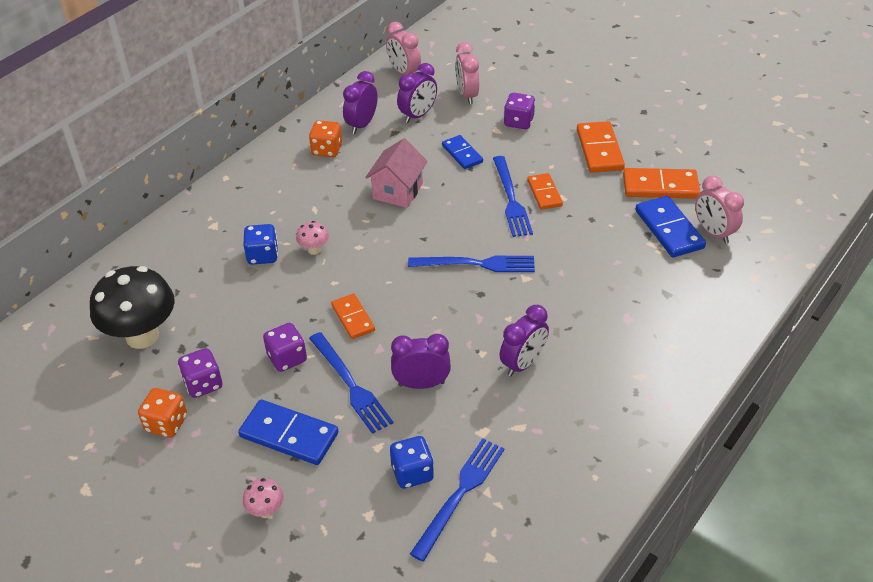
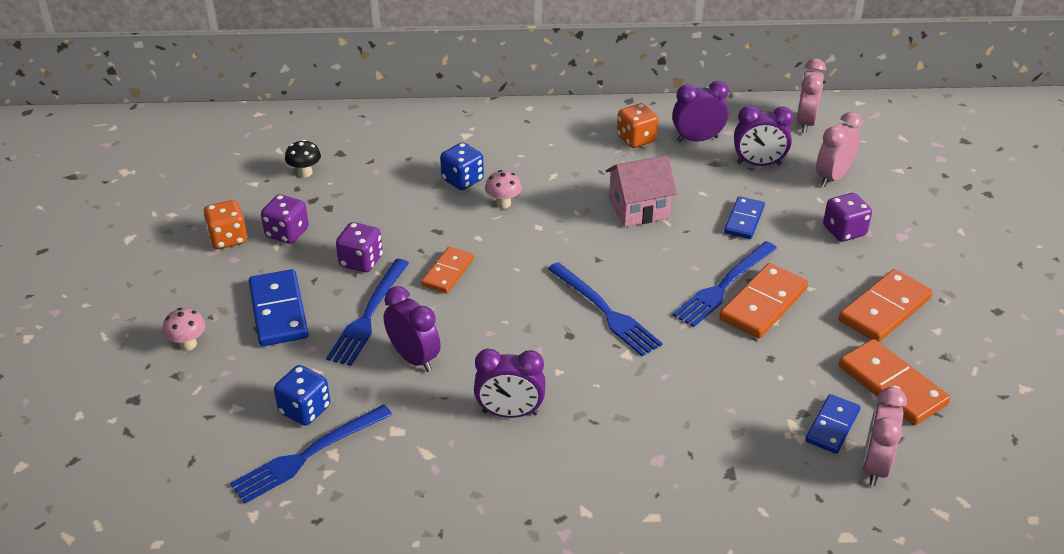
camera: 50 degrees right, 5 degrees down
black mushroom [90,266,175,349] -> black mushroom [285,140,321,177], size x0.43
blue fork [410,438,505,562] -> blue fork turned 150 degrees clockwise [230,404,392,504]
orange domino [527,173,563,210] -> orange domino [719,263,808,338], size x1.56
blue domino [635,196,706,258] -> blue domino [805,394,860,454], size x0.64

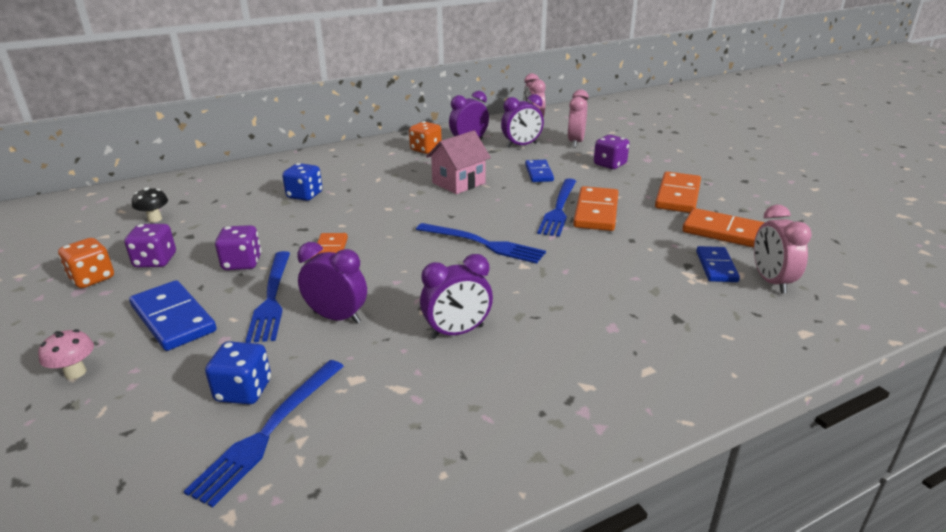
camera: 25 degrees left, 10 degrees down
pink mushroom [485,170,522,209] -> none

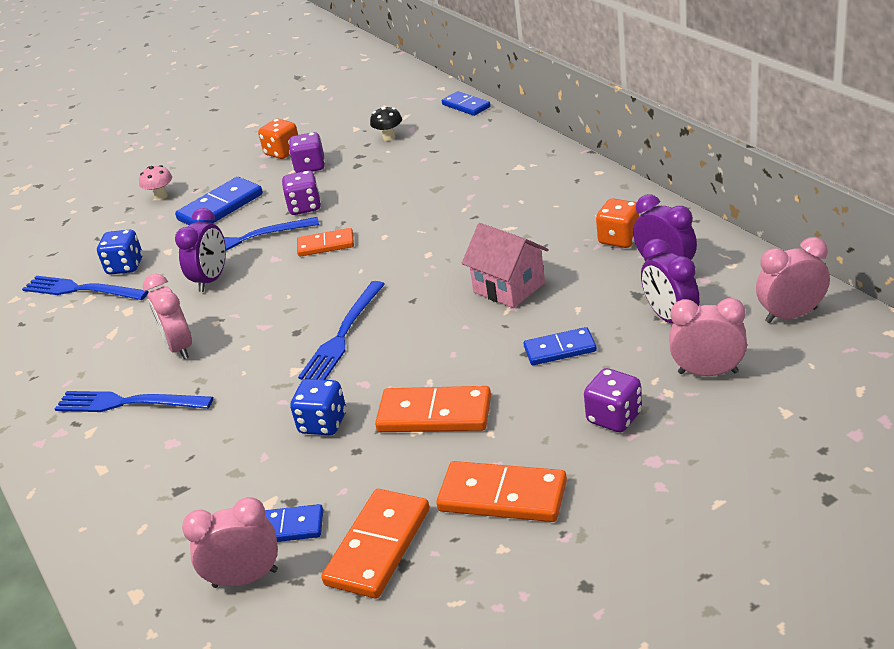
camera: 90 degrees right, 5 degrees up
blue dice [282,163,323,201] -> blue dice moved to [290,379,346,435]
purple clock [420,254,493,339] -> pink clock [143,274,192,359]
blue fork [537,178,576,237] -> blue fork moved to [55,391,213,412]
none -> blue domino [442,91,491,116]

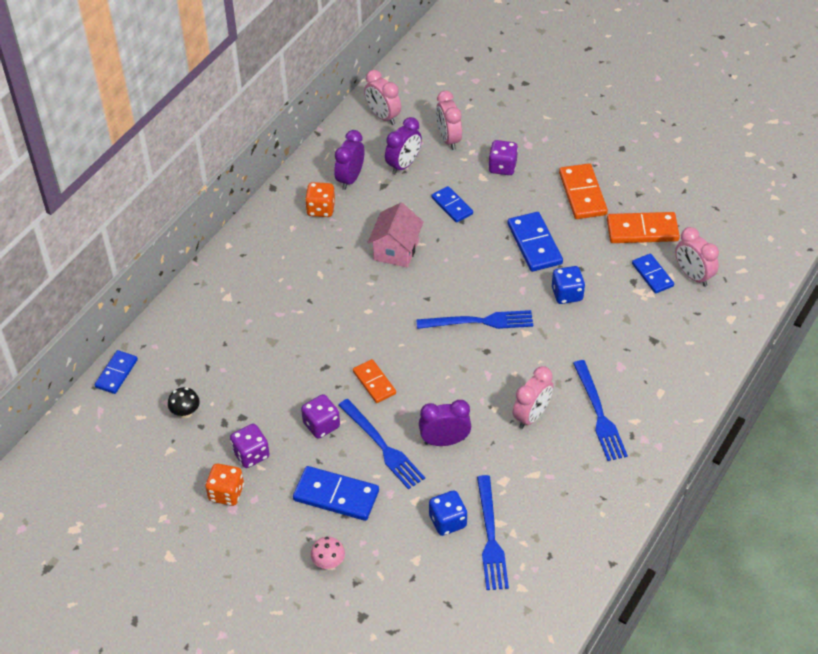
camera: 120 degrees left, 15 degrees up
orange domino [375,386,491,432] -> blue domino [508,212,563,272]

